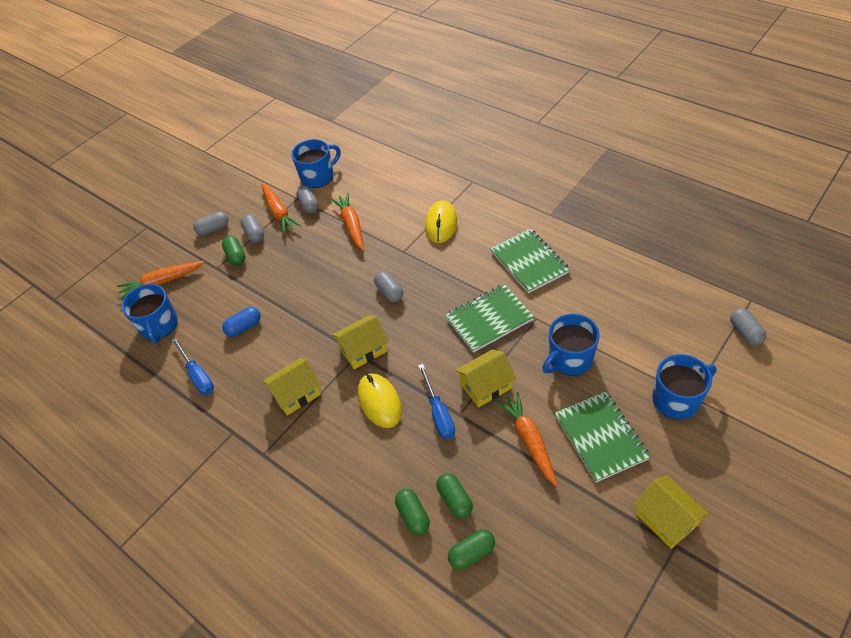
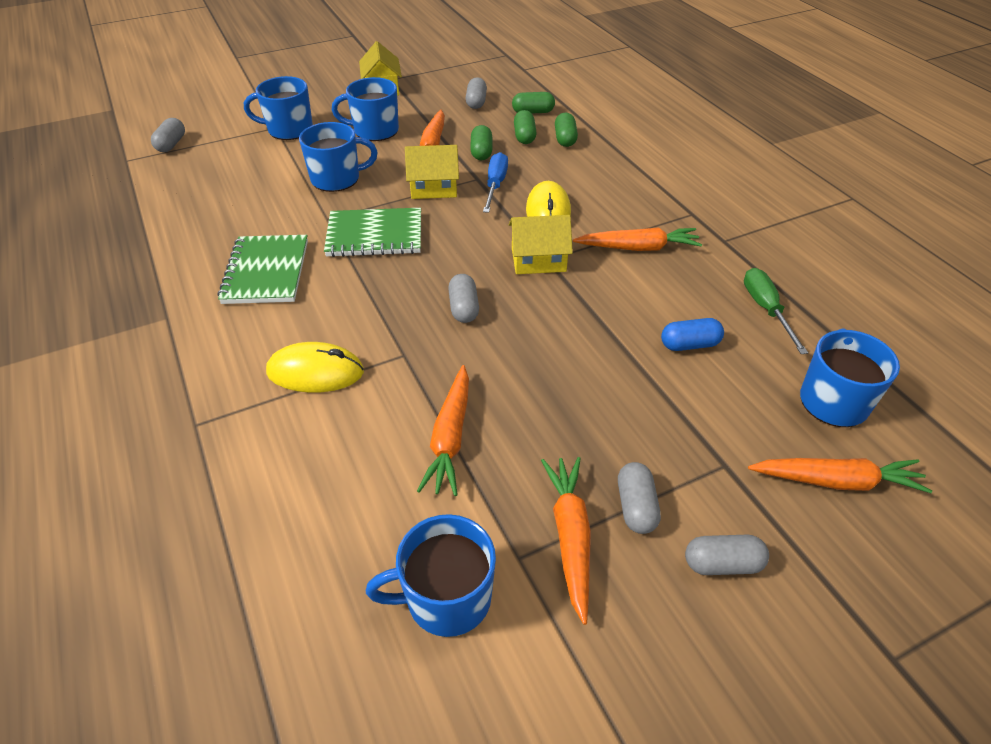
camera: 160 degrees left, 5 degrees down
blue screwdriver [172,337,214,395] -> green screwdriver [744,268,808,354]
green capsule [222,236,246,265] -> green capsule moved to [470,125,492,160]
yellow house [262,358,321,416] -> orange carrot [573,228,702,251]
grey capsule [297,186,319,213] -> grey capsule moved to [466,77,487,109]
yellow mouse [425,200,457,243] -> yellow mouse turned 60 degrees clockwise [266,342,364,393]
green notebook [555,391,650,482] -> blue mug [332,77,399,141]

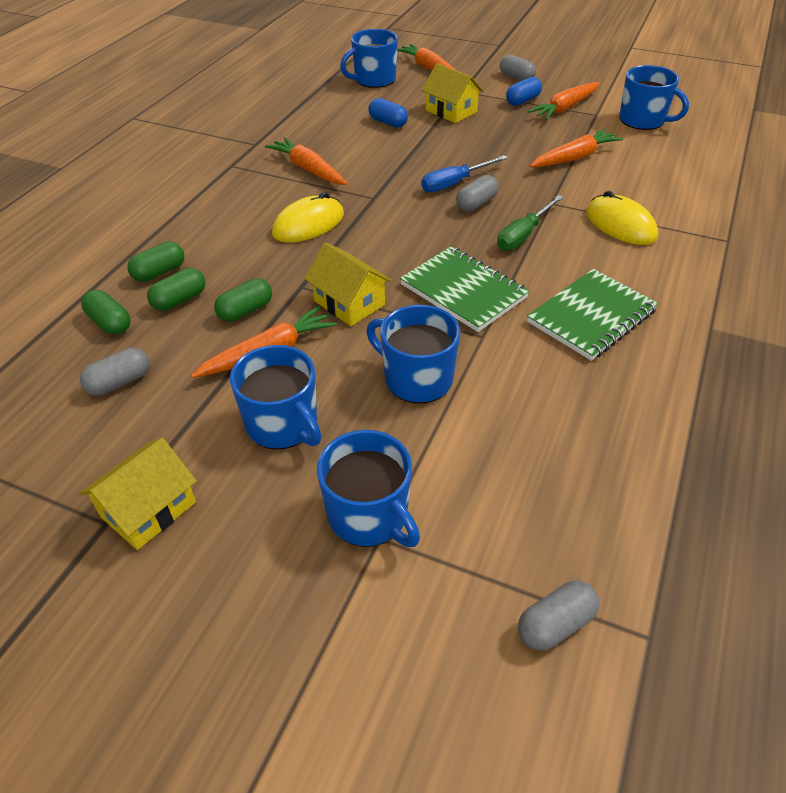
camera: 130 degrees left, 0 degrees up
blue screwdriver [483,152,508,213] -> blue screwdriver moved to [422,155,508,192]
yellow house [509,215,573,274] -> yellow house moved to [421,63,484,123]
grey capsule [618,462,661,534] -> blue capsule [506,77,542,106]
green screwdriver [744,268,808,354] -> green screwdriver moved to [497,195,564,251]

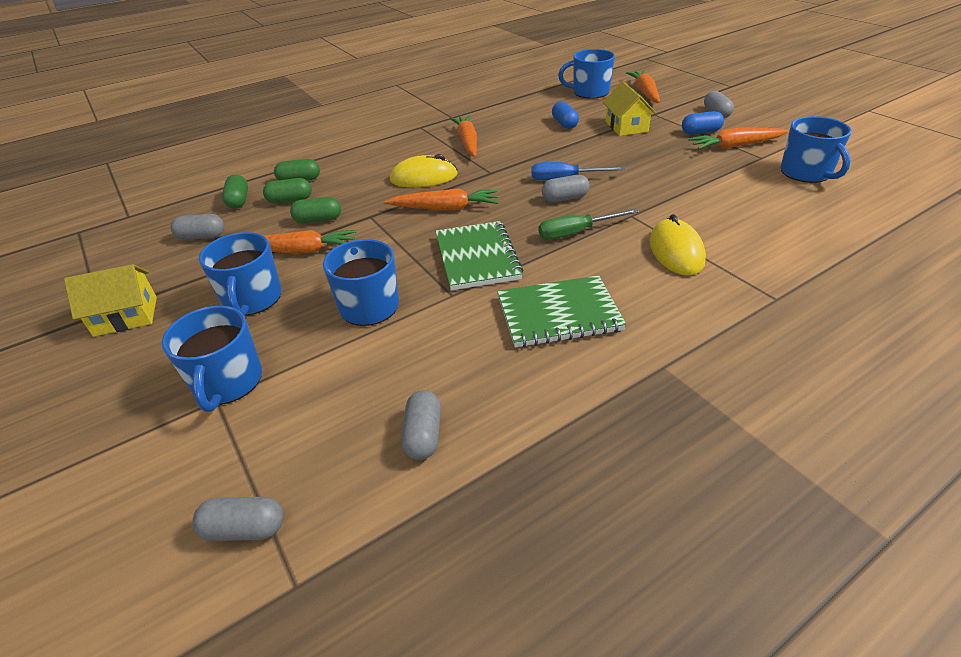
camera: 35 degrees right, 5 degrees down
yellow house [304,242,391,326] -> none
orange carrot [530,129,623,167] -> orange carrot moved to [384,188,499,211]
none -> grey capsule [401,390,441,460]

